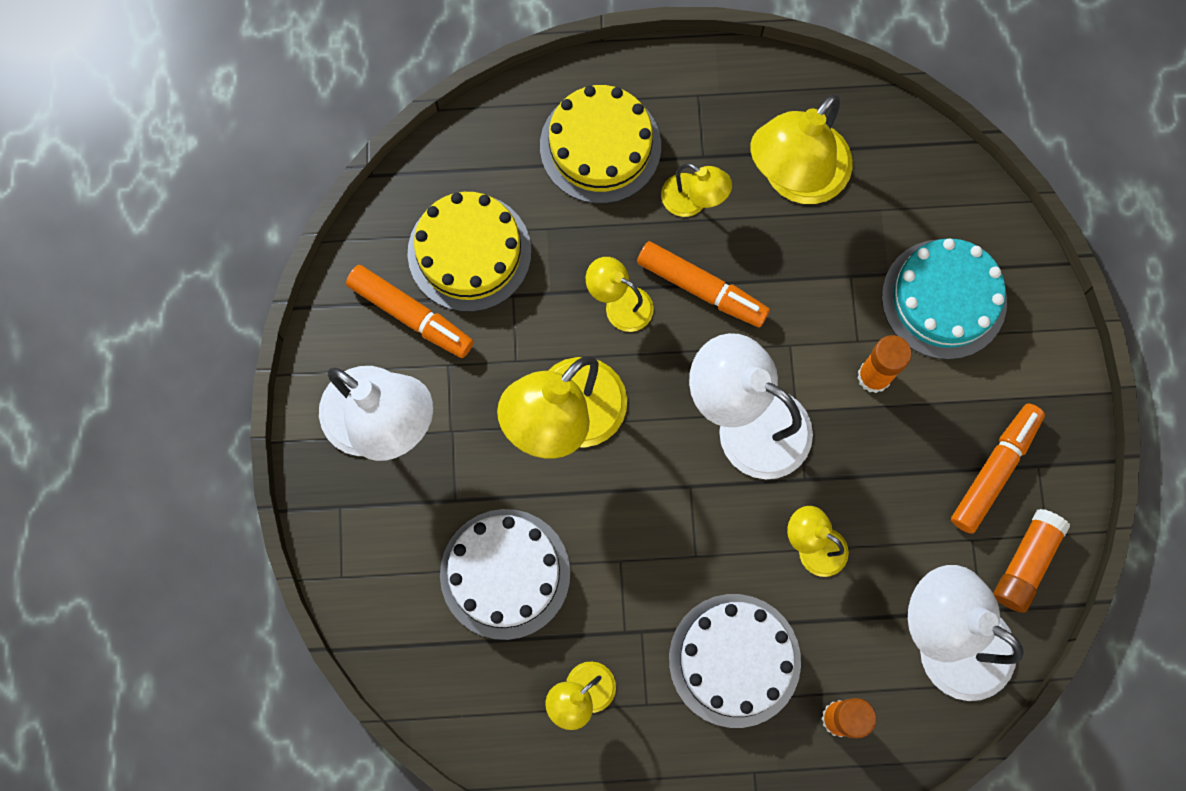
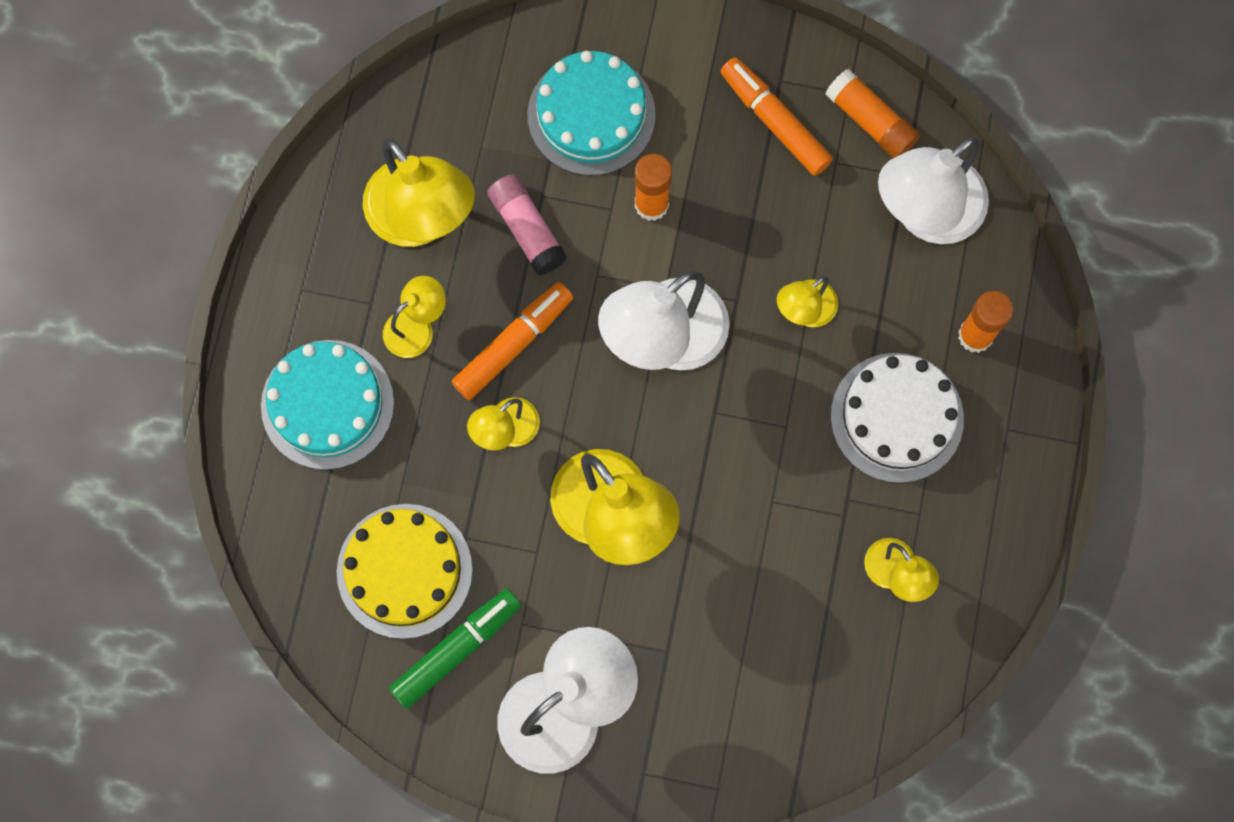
camera: 75 degrees left, 0 degrees up
orange marker [346,265,474,358] -> green marker [389,589,521,709]
white cake [440,509,570,640] -> none
yellow cake [540,85,661,204] -> turquoise cake [261,340,394,470]
none -> pink glue stick [487,174,567,276]

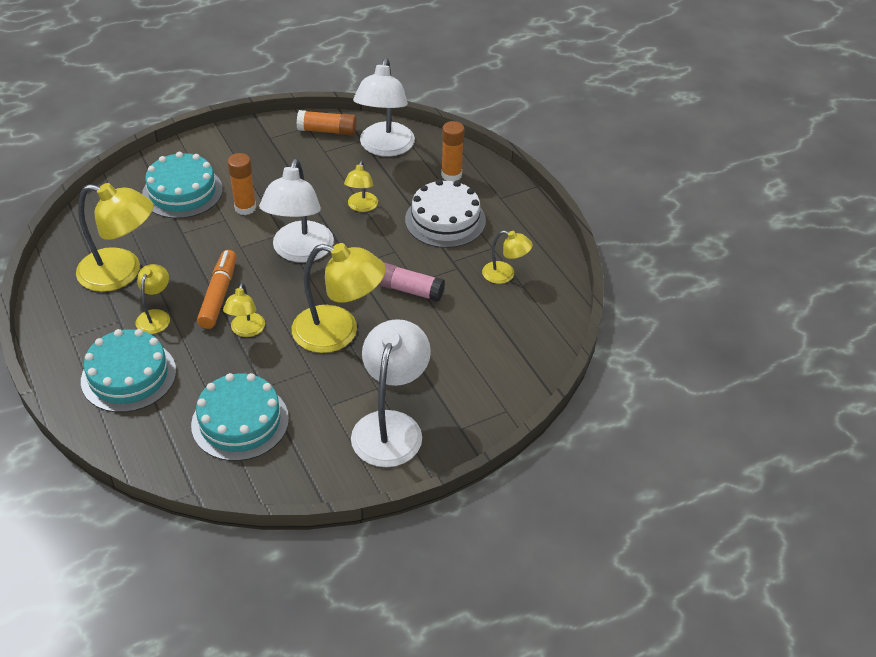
camera: 40 degrees left, 30 degrees down
yellow cake [337,504,473,639] -> turquoise cake [191,373,289,461]
green marker [389,589,521,709] -> none
pink glue stick [487,174,567,276] -> pink glue stick moved to [379,263,445,302]
orange marker [720,57,833,176] -> none

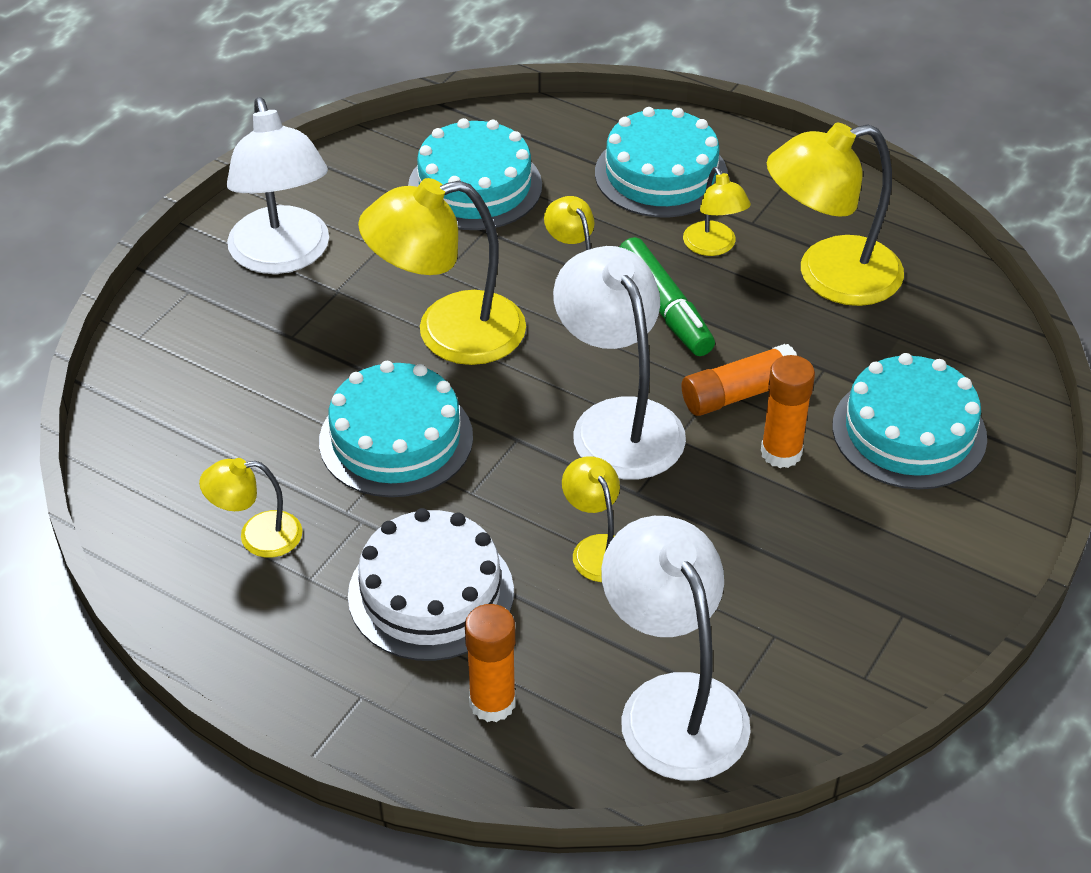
camera: 150 degrees right, 0 degrees up
orange marker [197,250,236,329] -> green marker [620,237,715,356]
orange glue stick [297,110,357,136] -> orange glue stick moved to [681,344,797,416]
pink glue stick [379,263,445,302] -> turquoise cake [319,361,473,497]

